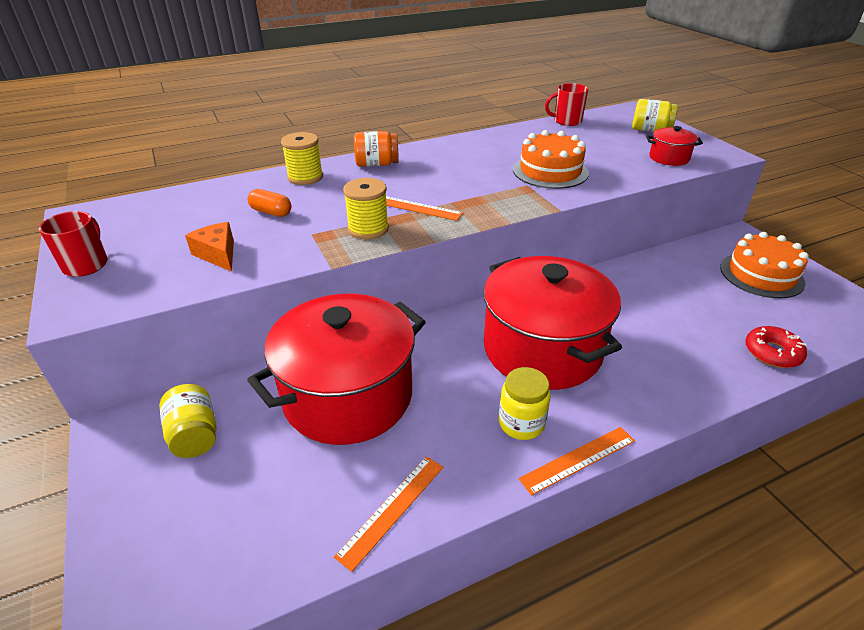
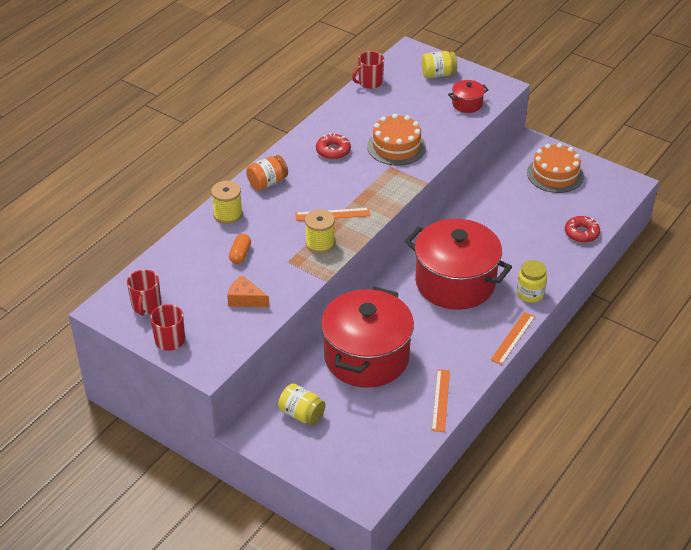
camera: 30 degrees left, 5 degrees up
orange capsule [248,189,291,217] -> orange capsule turned 75 degrees counterclockwise [229,234,251,264]
yellow jar [499,367,551,440] -> yellow jar moved to [517,260,547,303]
none -> red mug [127,270,161,316]
none -> red donut [316,133,351,160]

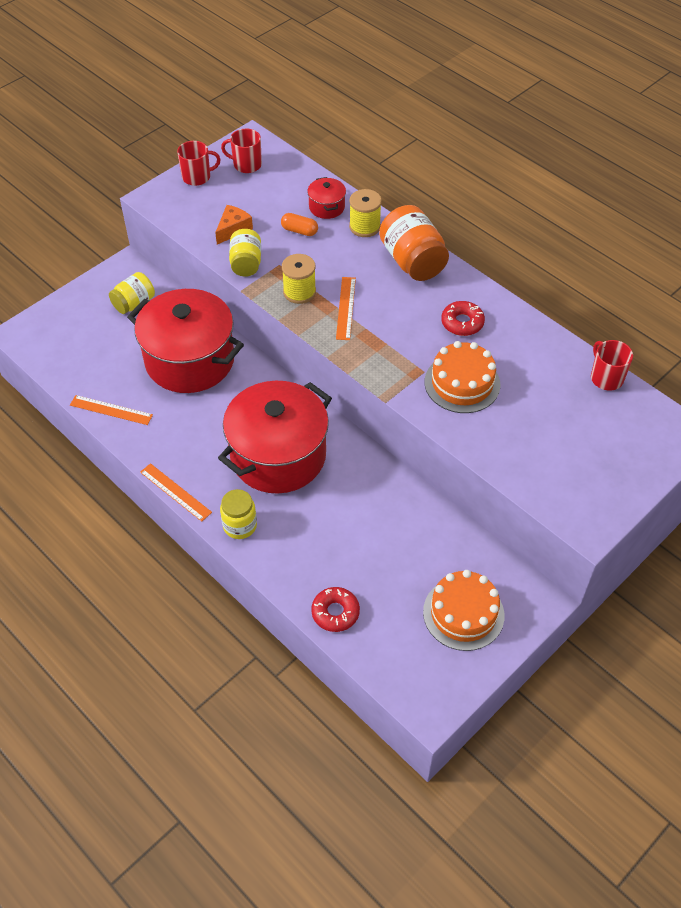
camera: 100 degrees right, 10 degrees up
orange jar [246,155,288,190] -> orange jar [379,205,449,281], size x1.61
yellow jar [421,51,457,78] -> yellow jar moved to [229,229,261,277]
red pot [448,80,489,113] -> red pot moved to [307,177,346,219]

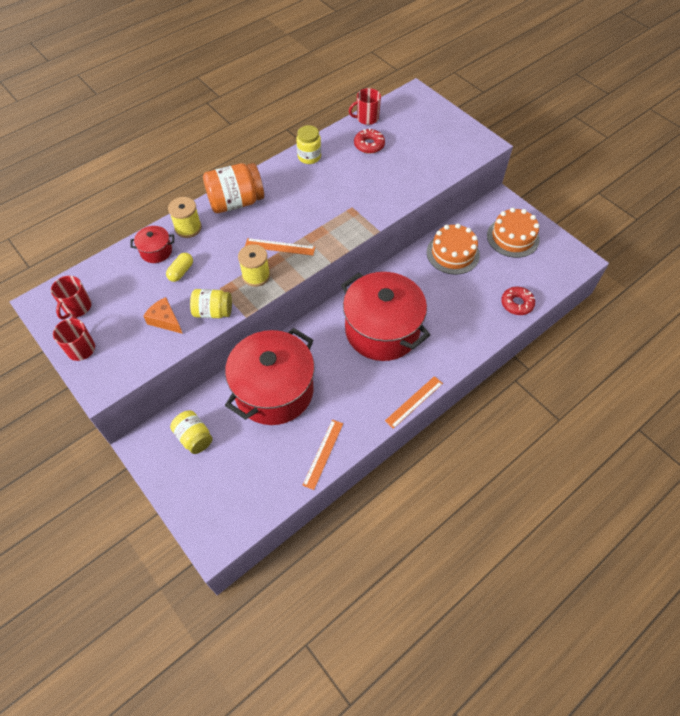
camera: 85 degrees left, 5 degrees up
yellow jar [220,489,257,539] -> yellow jar moved to [296,125,321,164]
orange capsule [281,213,318,236] -> yellow capsule [166,253,193,282]
orange cake [425,341,501,413] -> orange cake moved to [427,224,480,275]
red donut [441,301,485,336] -> red donut moved to [354,128,385,154]

